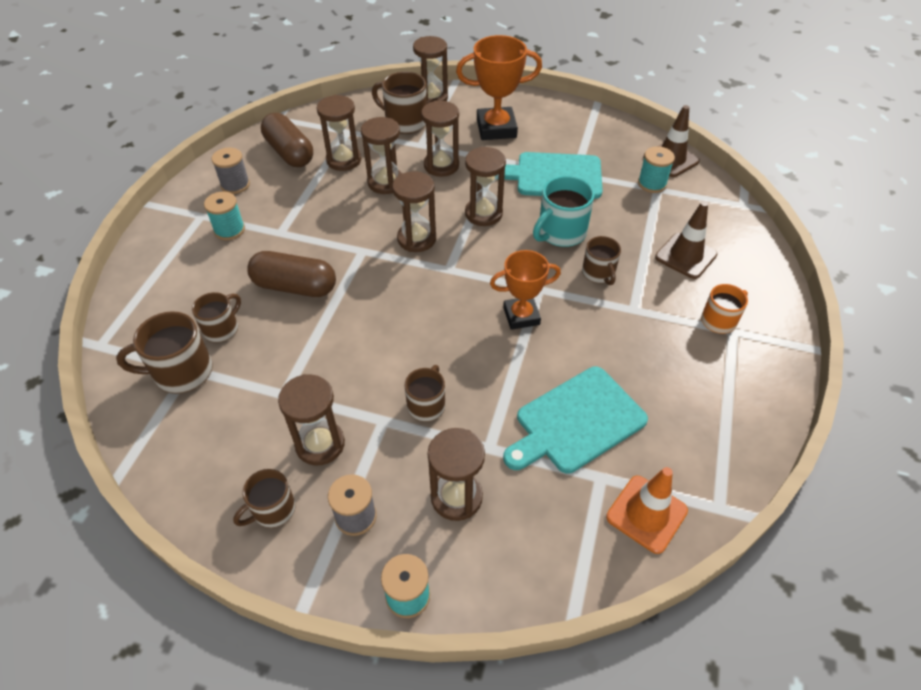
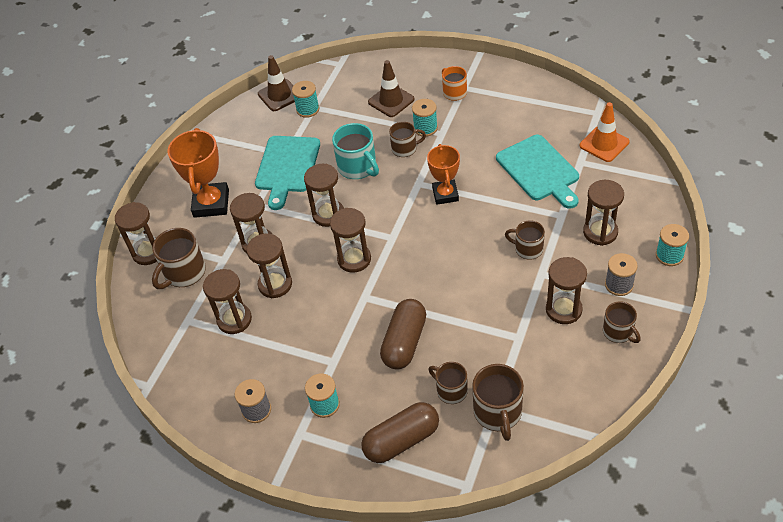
camera: 80 degrees left, 0 degrees up
brown capsule [261,113,313,167] -> brown capsule moved to [361,402,439,463]
none -> turquoise spool [412,99,438,137]

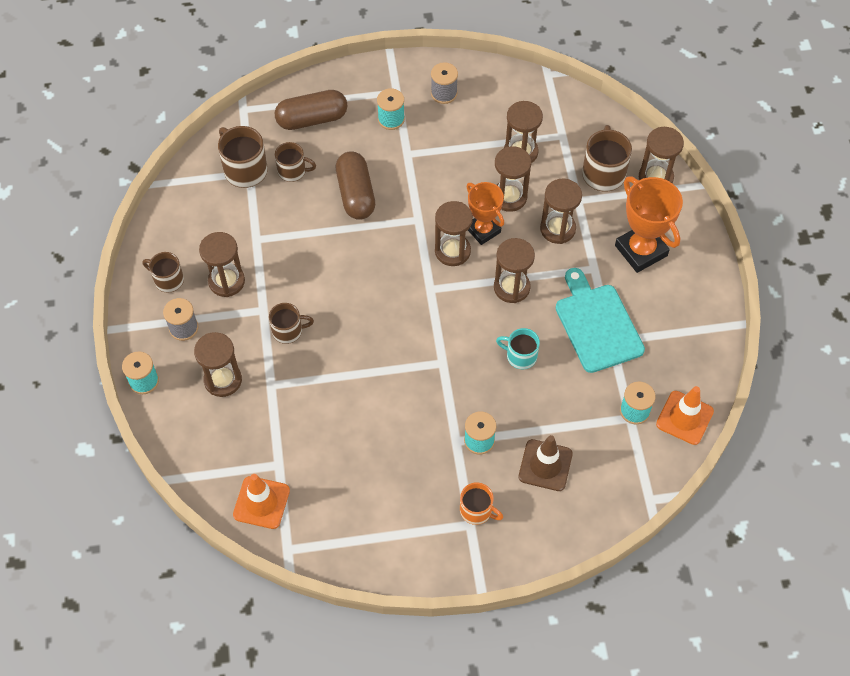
camera: 145 degrees right, 10 degrees up
brown traffic cone [258,55,295,111] -> orange traffic cone [656,386,714,445]
turquoise mug [332,123,379,179] -> turquoise mug [496,328,540,369], size x0.65
brown capsule [361,402,439,463] -> brown capsule turned 45 degrees clockwise [275,90,347,130]
brown mug [389,121,426,157] -> none
orange trophy [427,144,460,205] -> orange trophy moved to [467,182,504,245]
turquoise cutting board [496,135,579,209] -> none

